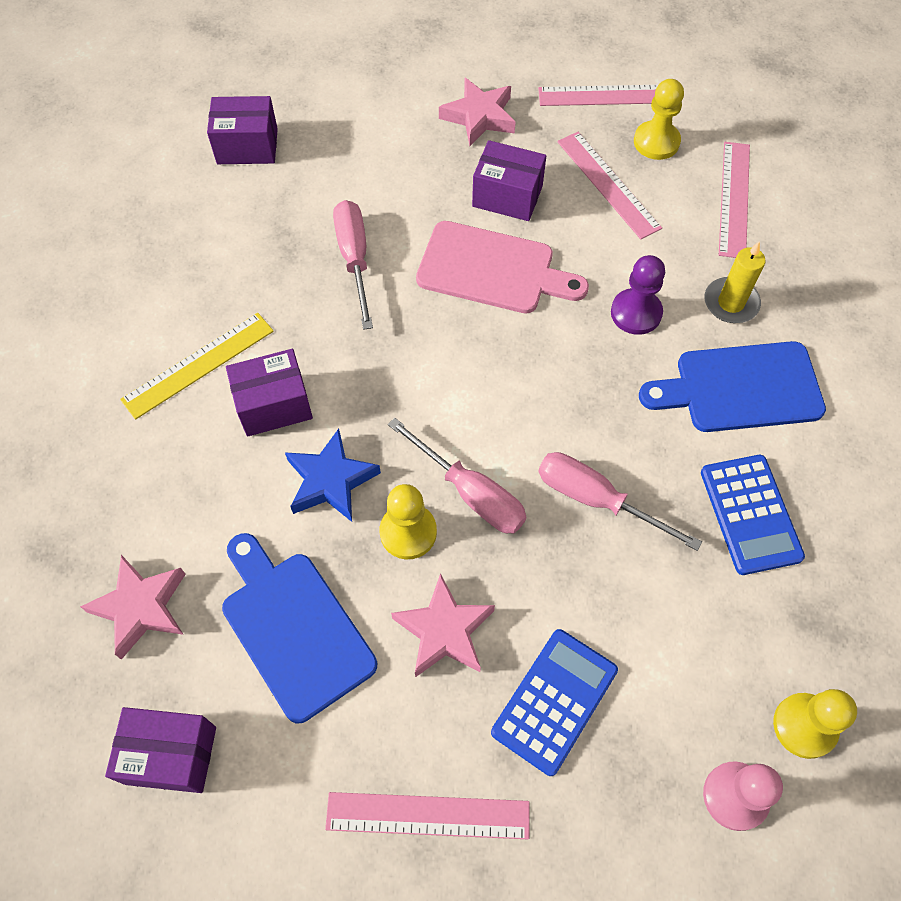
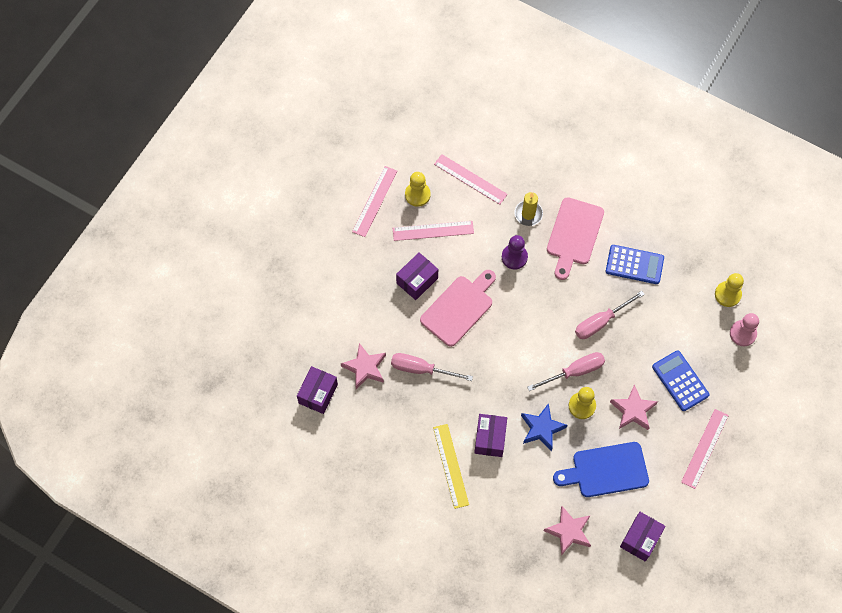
camera: 65 degrees left, 5 degrees up
pink star [439,78,516,146] -> pink star moved to [341,343,386,389]
blue cutting board [639,341,826,432] -> pink cutting board [547,197,604,280]

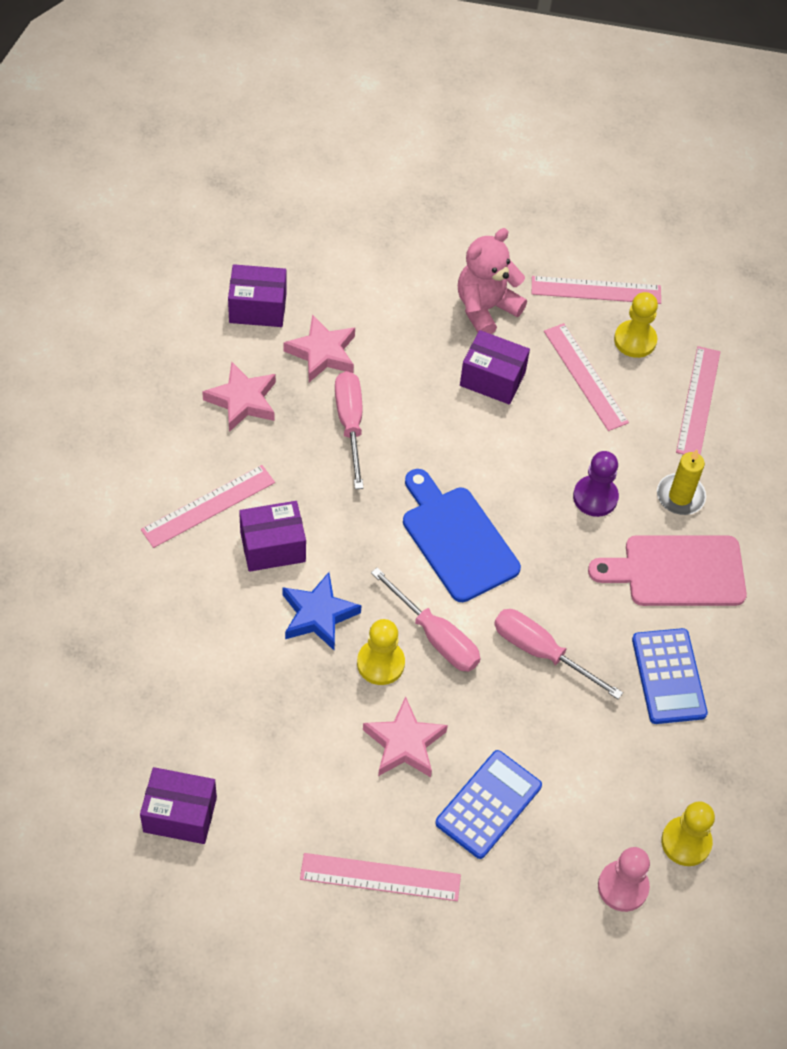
camera: 65 degrees right, 10 degrees down
pink cutting board [420,270,496,347] -> none
yellow ruler [433,424,469,509] -> pink ruler [141,465,275,548]
pink star [544,506,591,556] -> pink star moved to [202,361,276,432]
blue cutting board [553,442,649,497] -> blue cutting board moved to [403,469,521,602]
none -> pink teddy bear [458,228,527,334]

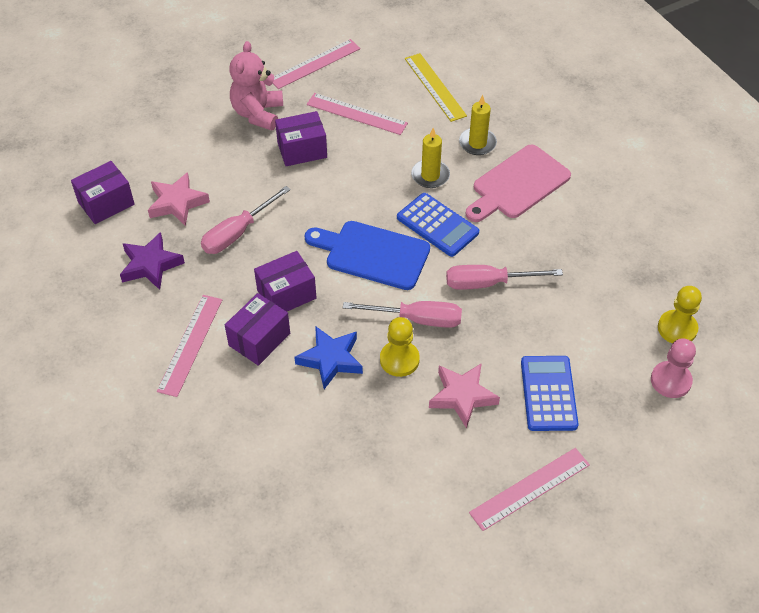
camera: 35 degrees left, 5 degrees down
purple box [140,767,217,844] -> purple box moved to [254,251,316,311]
pink star [202,361,276,432] -> purple star [120,232,185,290]
pink screwdriver [335,371,364,489] -> pink screwdriver turned 90 degrees counterclockwise [201,186,291,254]
purple pawn [573,451,619,517] -> yellow candle [411,128,450,188]
yellow pawn [614,292,658,358] -> none
blue calculator [632,628,708,724] -> blue calculator moved to [397,193,479,257]
pink ruler [676,346,720,455] -> yellow ruler [405,53,467,122]

